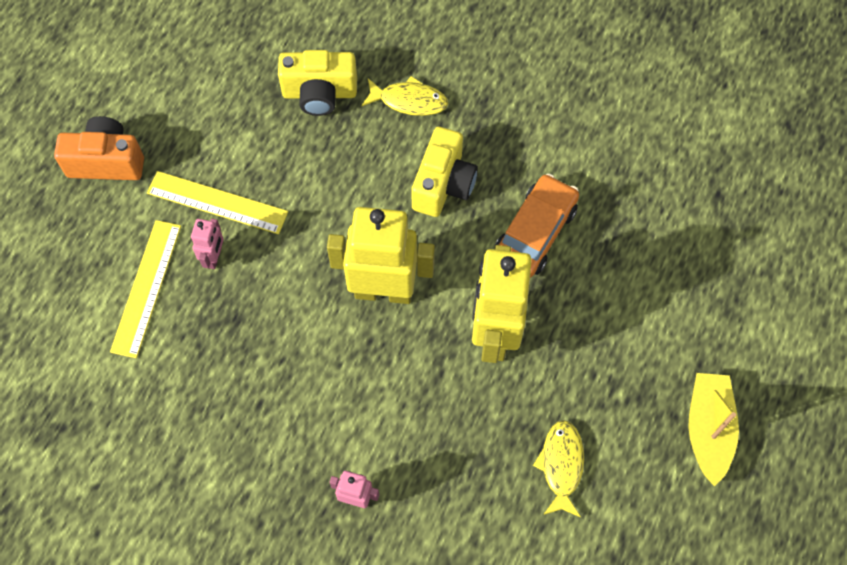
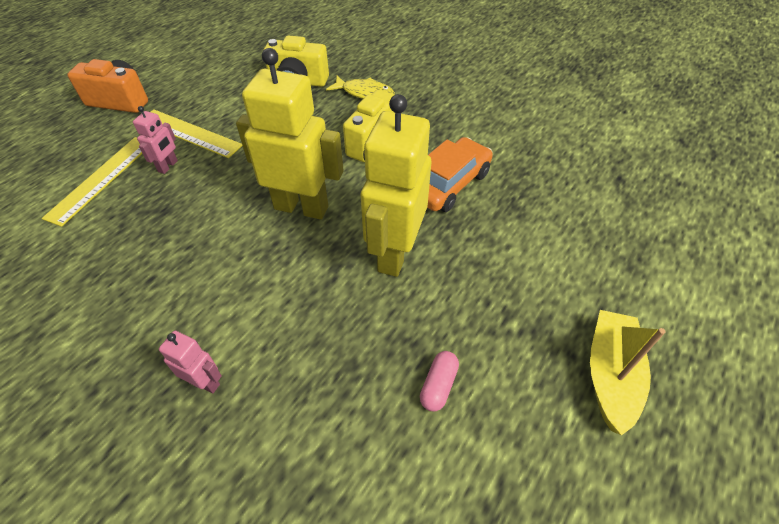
camera: 10 degrees right, 15 degrees down
yellow fish [533,420,584,517] -> pink capsule [420,351,459,411]

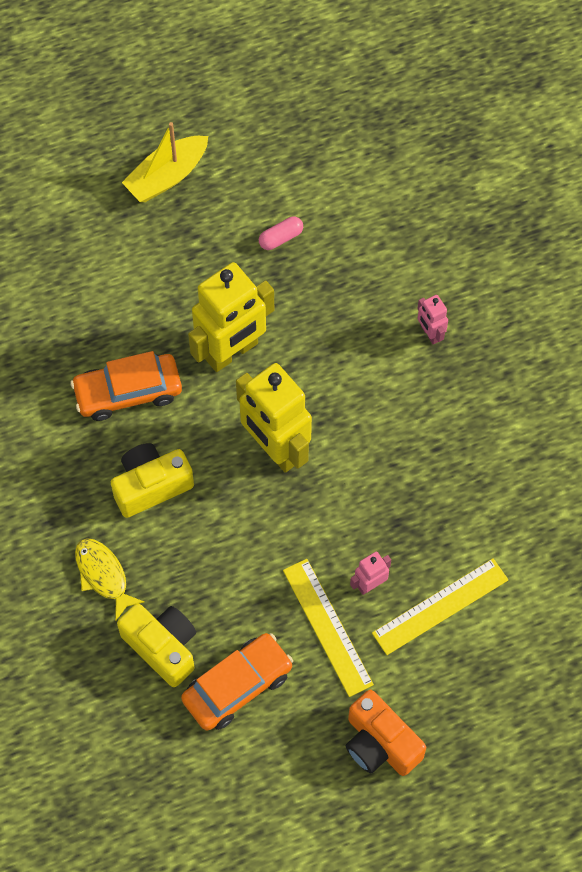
camera: 145 degrees left, 15 degrees up
none -> orange car [181,633,293,731]

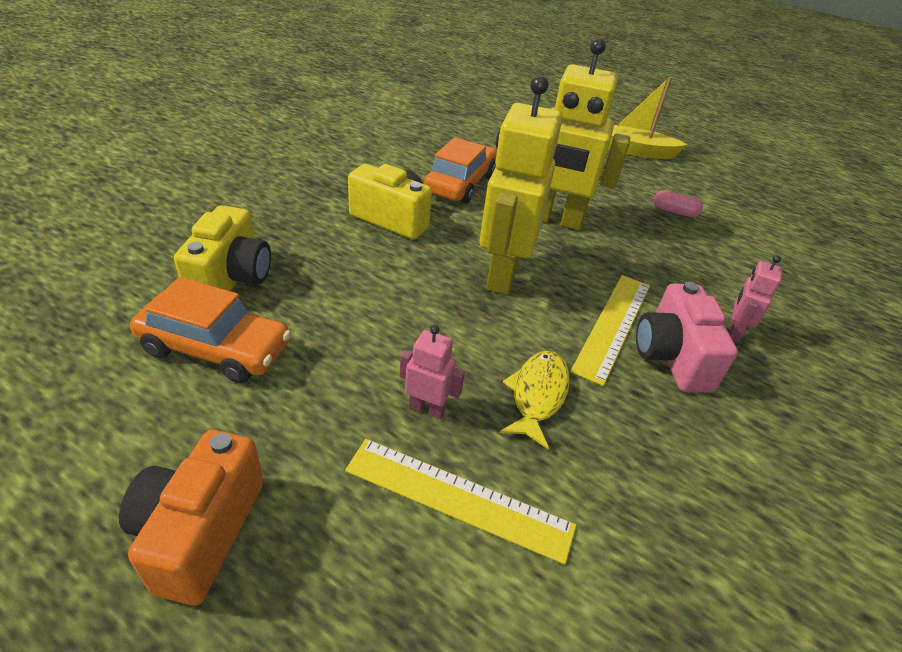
camera: 50 degrees right, 25 degrees down
orange car [71,351,182,421] -> orange car turned 75 degrees clockwise [424,137,497,204]
yellow fish [75,538,144,621] -> yellow fish moved to [500,351,570,449]
yellow ruler [283,559,374,697] -> yellow ruler moved to [570,275,650,386]
none -> pink camera [636,282,738,393]

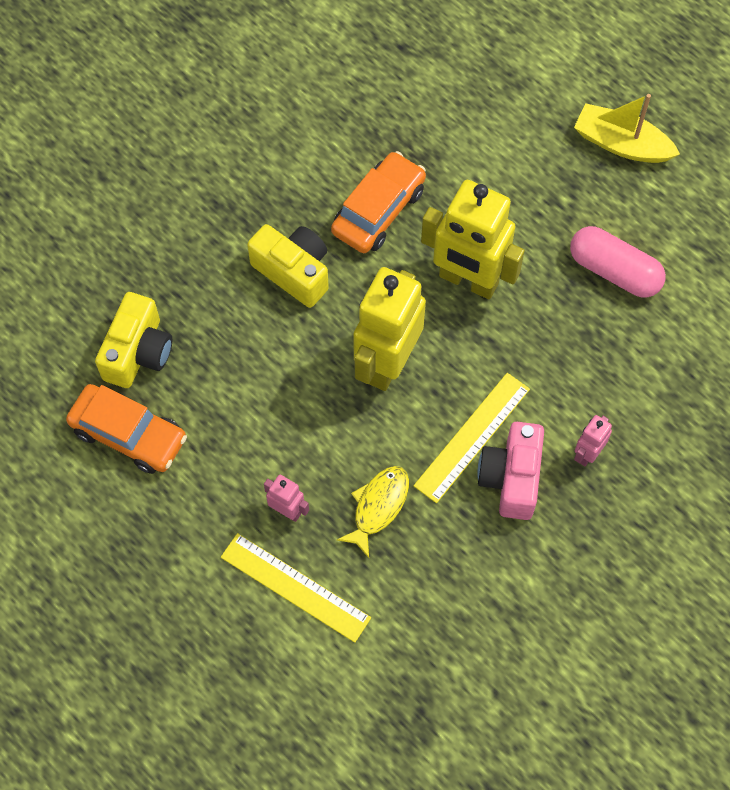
camera: 15 degrees right, 25 degrees up
orange camera [119,430,264,606] -> none
pink capsule [653,190,703,217] -> pink capsule [570,226,666,298], size x1.89

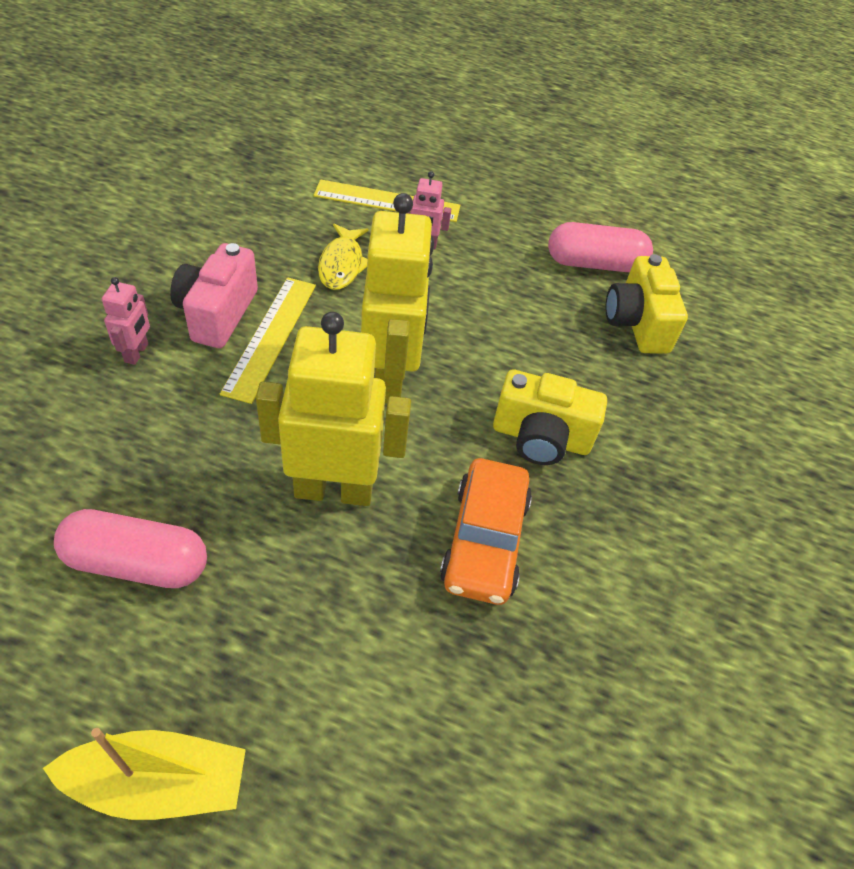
camera: 150 degrees right, 15 degrees down
orange car [66,384,187,474] -> pink capsule [548,222,653,272]
pink camera [477,422,544,520] -> pink camera turned 150 degrees counterclockwise [170,243,258,348]

